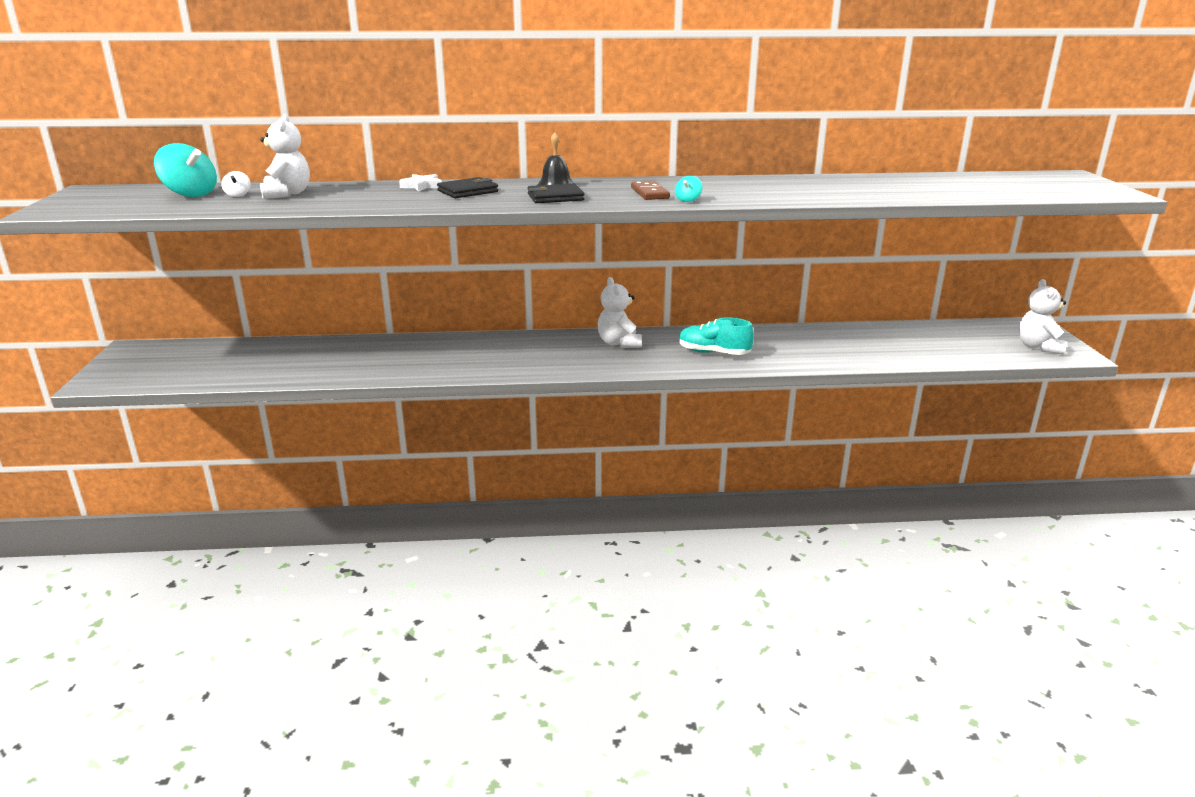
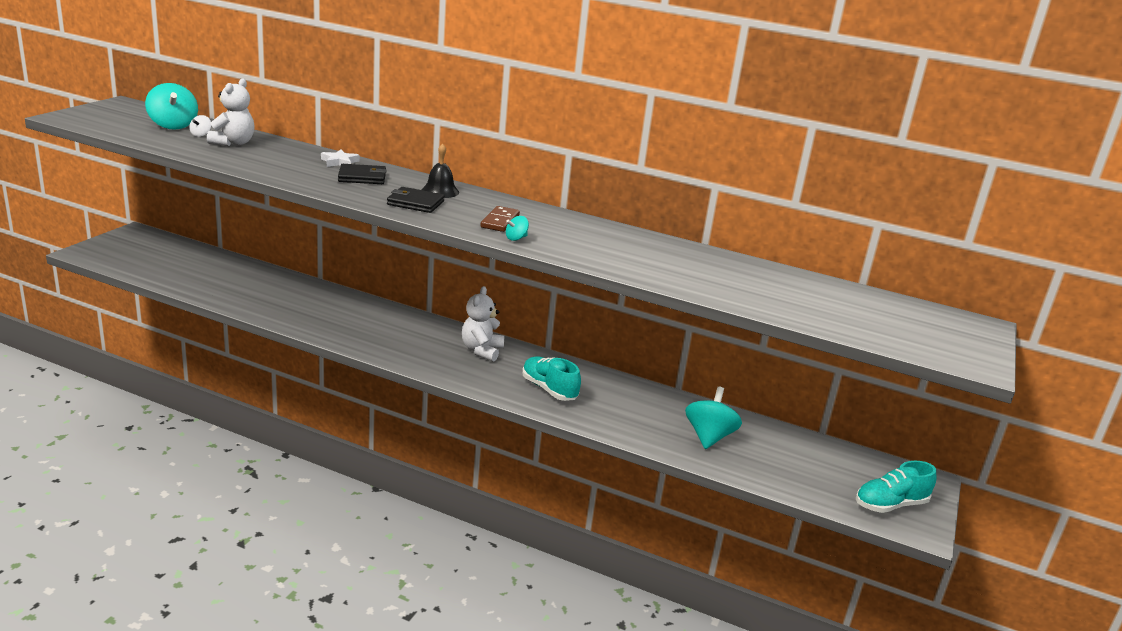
camera: 25 degrees right, 0 degrees up
white teddy bear [1018,279,1067,354] -> turquoise shoe [856,461,936,513]
none -> turquoise spinning top [685,387,742,449]

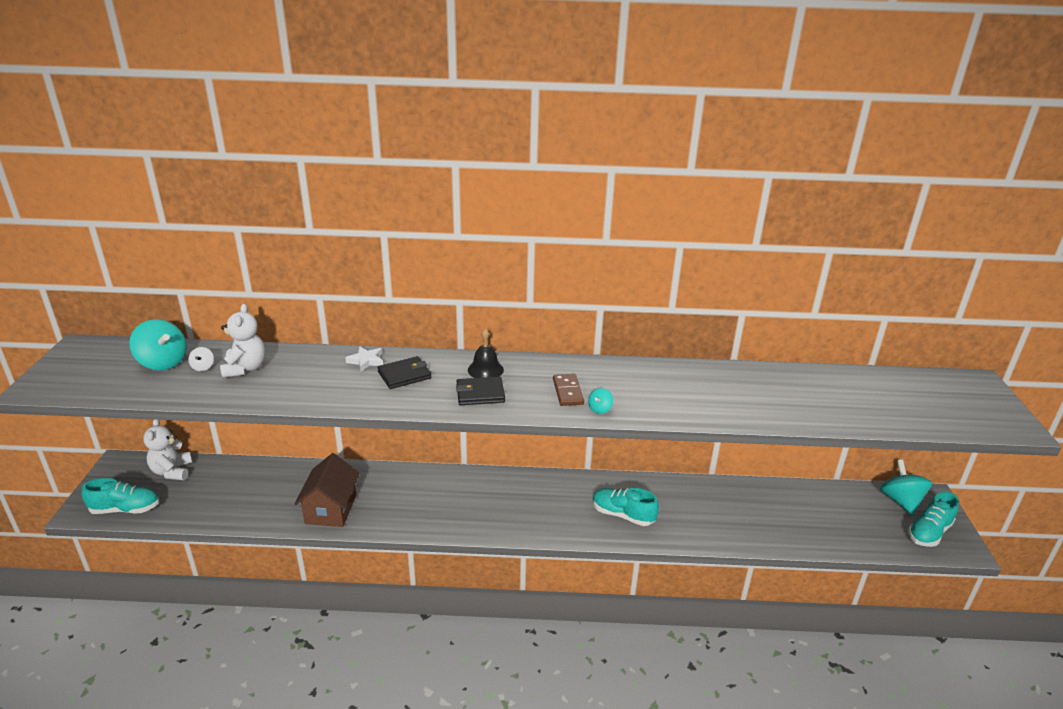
camera: 20 degrees left, 5 degrees up
white teddy bear [462,286,504,361] -> white teddy bear moved to [143,420,192,480]
turquoise spinning top [685,387,742,449] -> turquoise spinning top moved to [880,459,932,515]
none -> turquoise shoe [82,478,159,514]
none -> brown house [295,453,360,527]

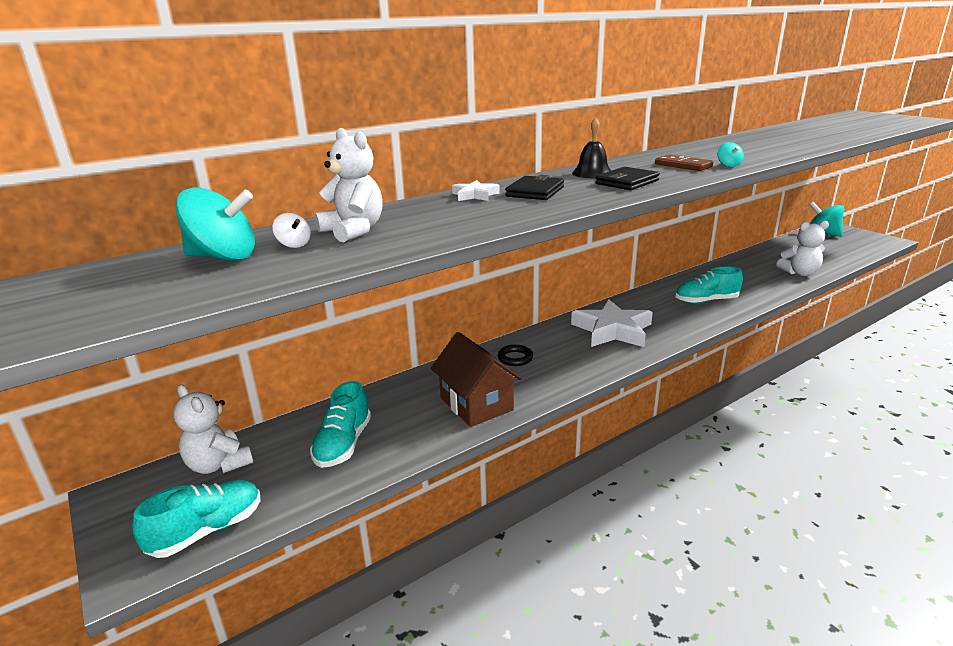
camera: 35 degrees left, 5 degrees down
turquoise shoe [908,492,959,547] -> turquoise shoe moved to [310,381,371,468]
none -> black ring [498,345,533,366]
none -> white star [571,300,653,347]
none -> white teddy bear [776,221,829,276]

